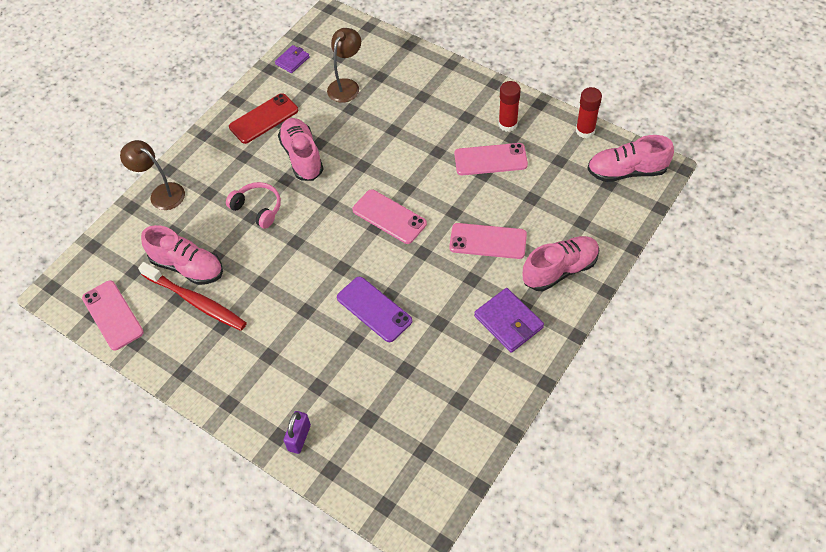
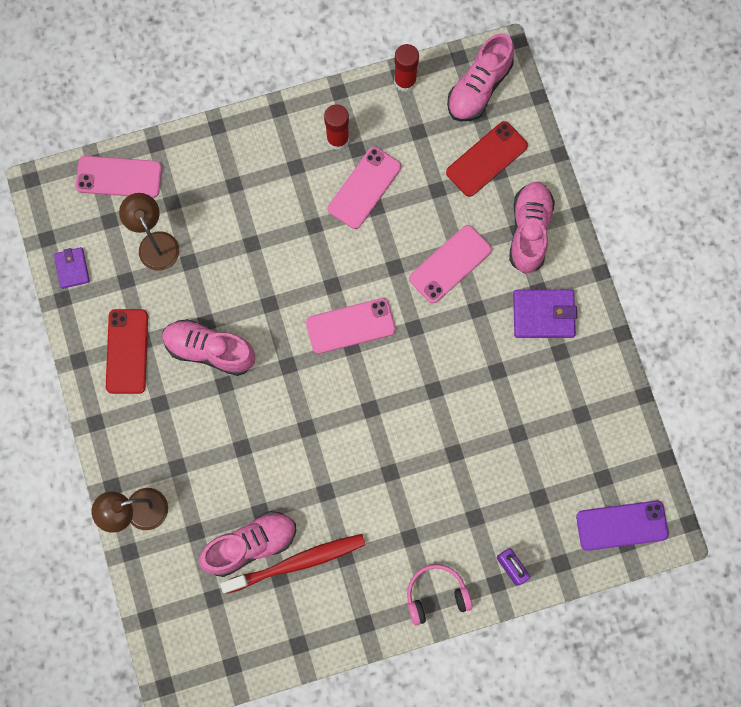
camera: 55 degrees left, 20 degrees up
pink phone [82,280,144,350] -> pink phone moved to [76,156,162,198]
pink headphones [226,182,281,229] -> pink headphones moved to [407,564,472,626]
purple phone [337,277,412,342] -> purple phone moved to [576,501,669,551]
none -> red phone [446,121,528,197]

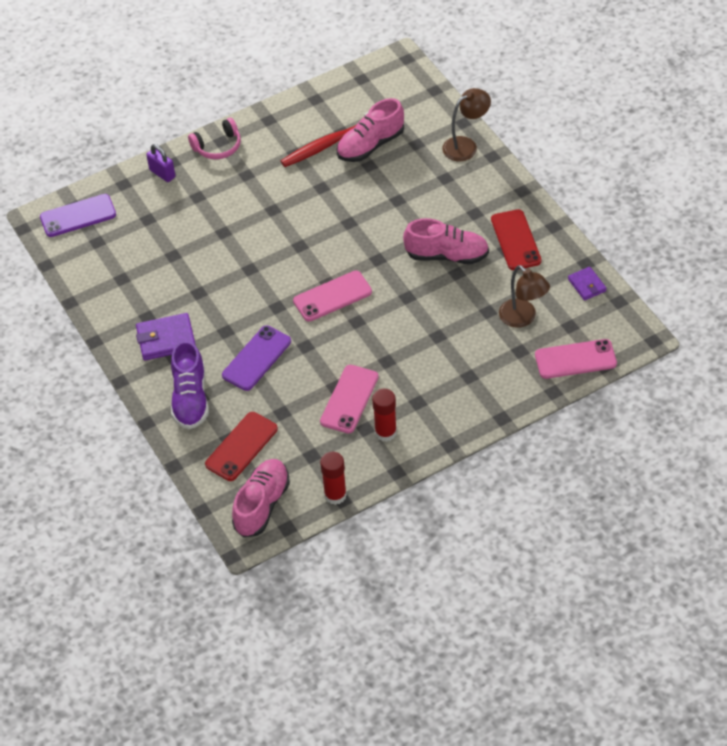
camera: 170 degrees right, 25 degrees down
pink phone [409,225,492,303] -> purple phone [222,326,291,391]
pink shoe [509,182,555,274] -> purple shoe [171,340,209,429]

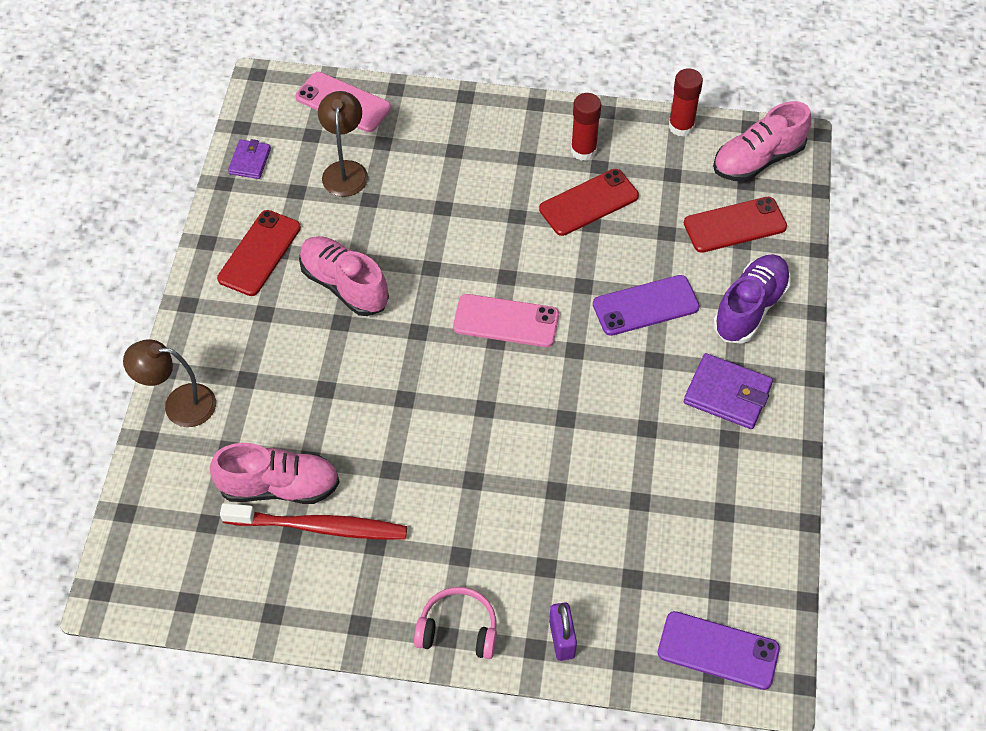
camera: 145 degrees left, 5 degrees up
pink phone [320,365,379,434] -> red phone [539,169,639,236]

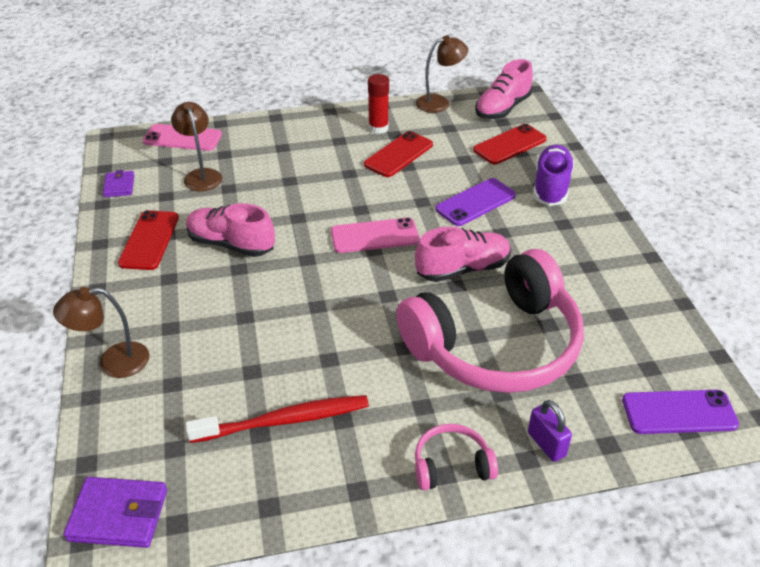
camera: 20 degrees left, 15 degrees down
pink shoe [210,443,339,504] -> pink shoe moved to [415,227,511,282]
red glue stick [669,68,703,137] -> brown lamp [416,35,468,113]
purple wallet [684,353,773,429] -> purple wallet moved to [64,477,167,548]
none -> pink headphones [396,249,584,393]

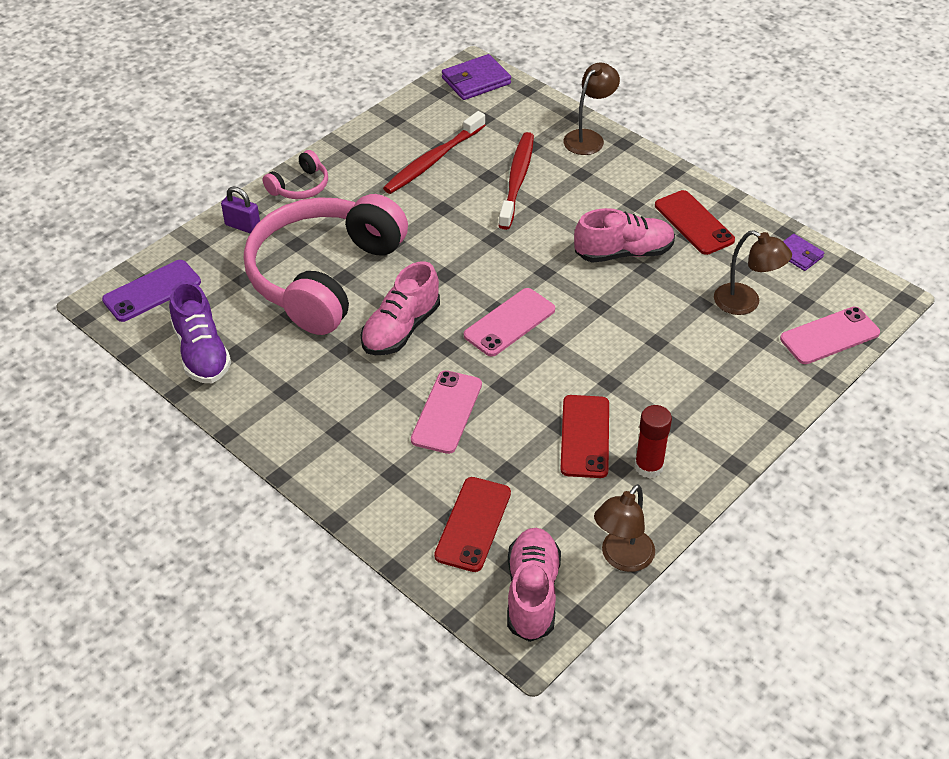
camera: 145 degrees right, 5 degrees up
purple phone [435,178,516,226] -> pink phone [411,370,482,454]
purple shoe [533,145,574,206] -> purple shoe moved to [169,281,231,383]
none -> red toothbrush [499,132,534,230]

